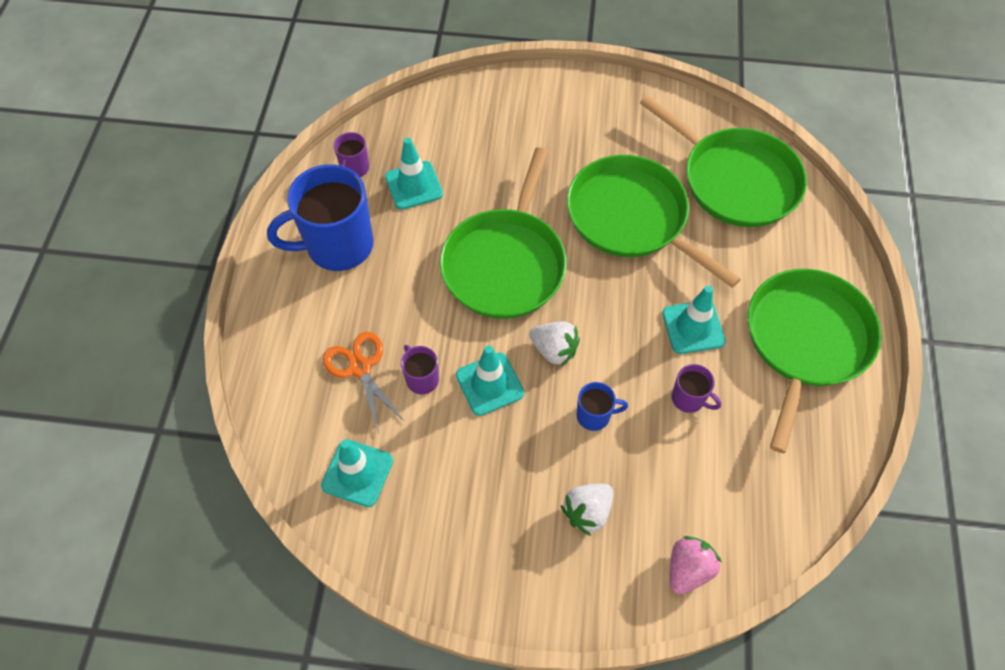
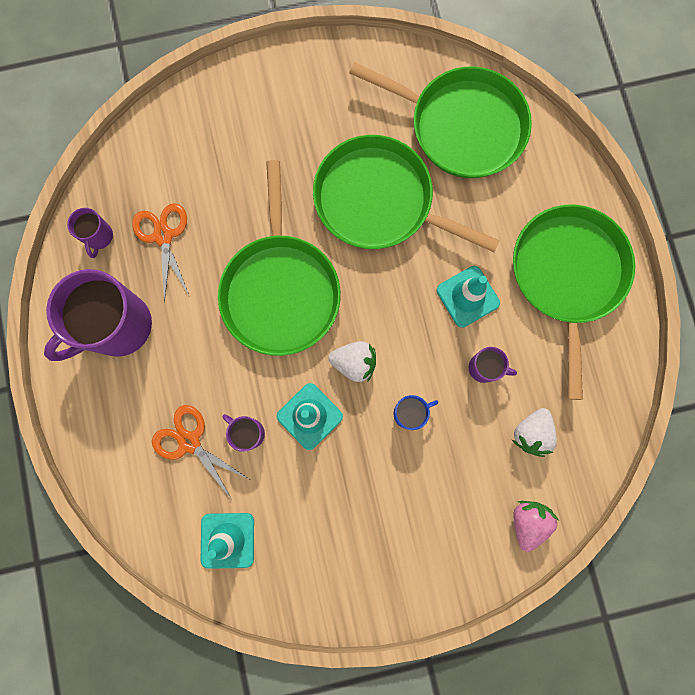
camera: 20 degrees left, 20 degrees up
blue mug [267,164,374,271] -> purple mug [44,269,152,361]
turquoise traffic cone [385,138,443,210] -> orange scissors [132,203,189,302]
white strawberry [561,483,614,536] -> white strawberry moved to [512,408,557,457]

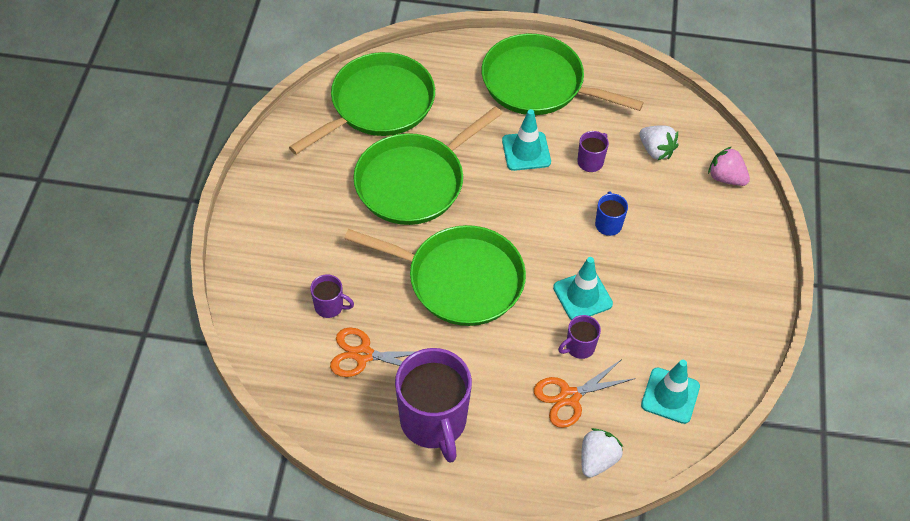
camera: 70 degrees left, 25 degrees down
purple mug [67,208,113,258] -> purple mug moved to [310,274,354,318]
white strawberry [328,341,376,382] -> white strawberry moved to [581,428,623,478]

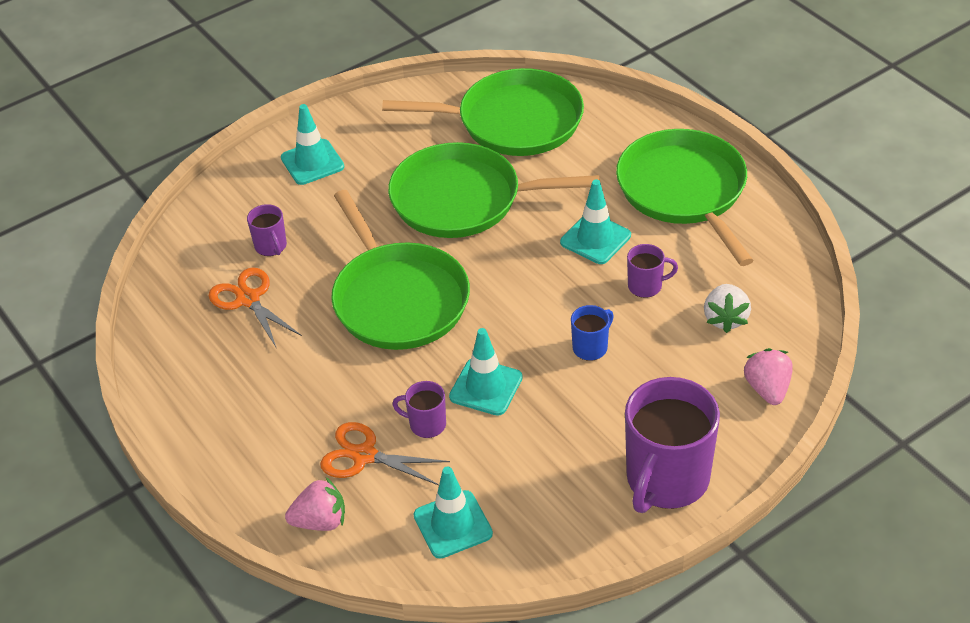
camera: 50 degrees right, 10 degrees down
purple mug [395,348,472,463] -> purple mug moved to [625,377,720,513]
white strawberry [581,428,623,478] -> pink strawberry [285,477,345,531]
none -> turquoise traffic cone [281,104,344,185]

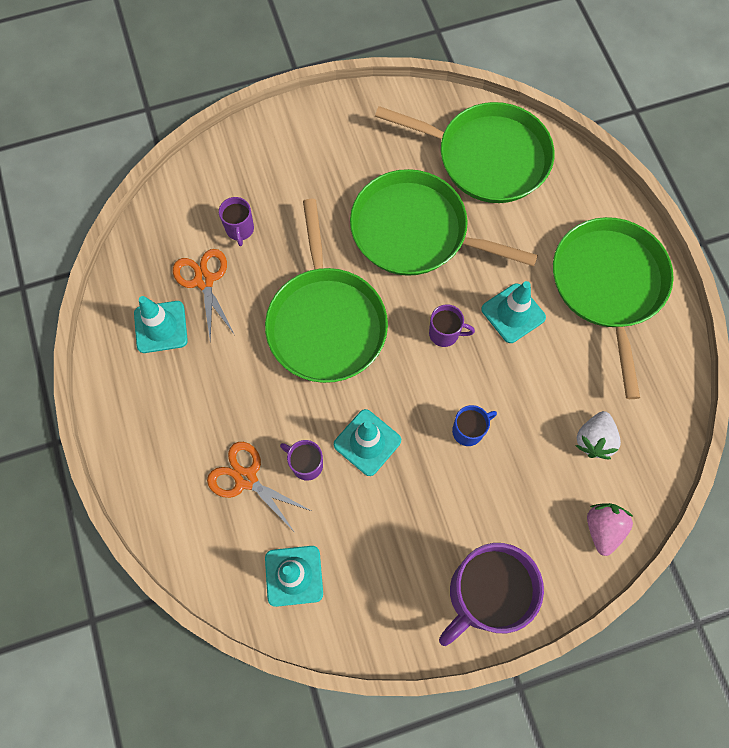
camera: 15 degrees right, 25 degrees up
turquoise traffic cone [281,104,344,185] -> turquoise traffic cone moved to [134,296,188,353]
pink strawberry [285,477,345,531] -> none
purple mug [627,244,678,298] -> purple mug moved to [429,304,475,347]

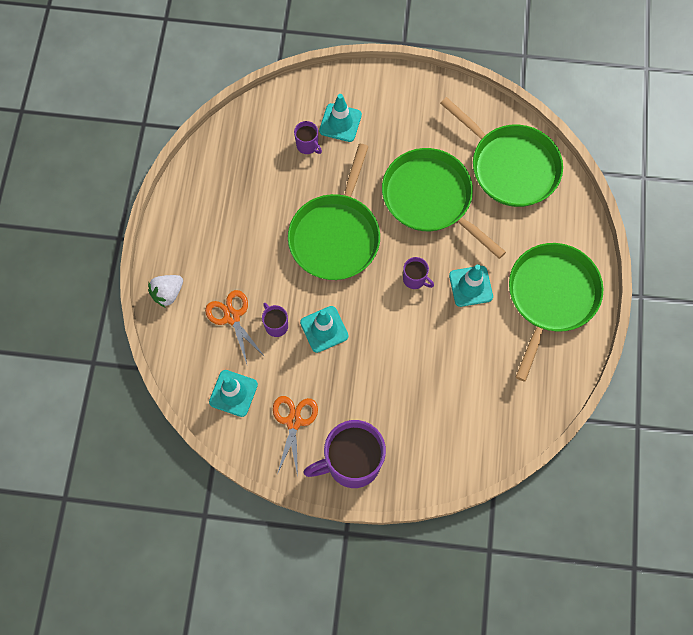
camera: 25 degrees right, 0 degrees up
turquoise traffic cone [134,296,188,353] -> turquoise traffic cone moved to [319,94,362,142]
orange scissors [173,249,235,342] -> orange scissors moved to [273,396,318,476]
purple mug [219,197,254,246] -> purple mug turned 60 degrees counterclockwise [294,121,322,154]
blue mug [452,405,497,446] -> none
white strawberry [575,411,621,459] -> white strawberry moved to [148,275,183,308]
pink strawberry [587,503,634,556] -> none

